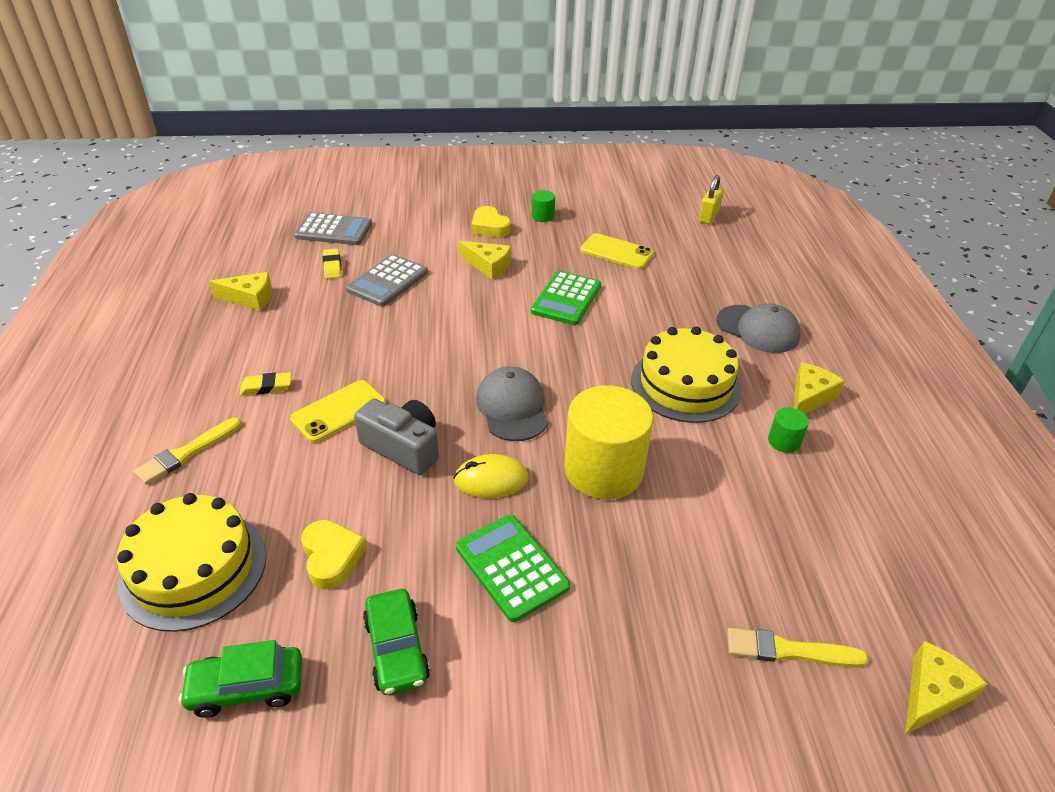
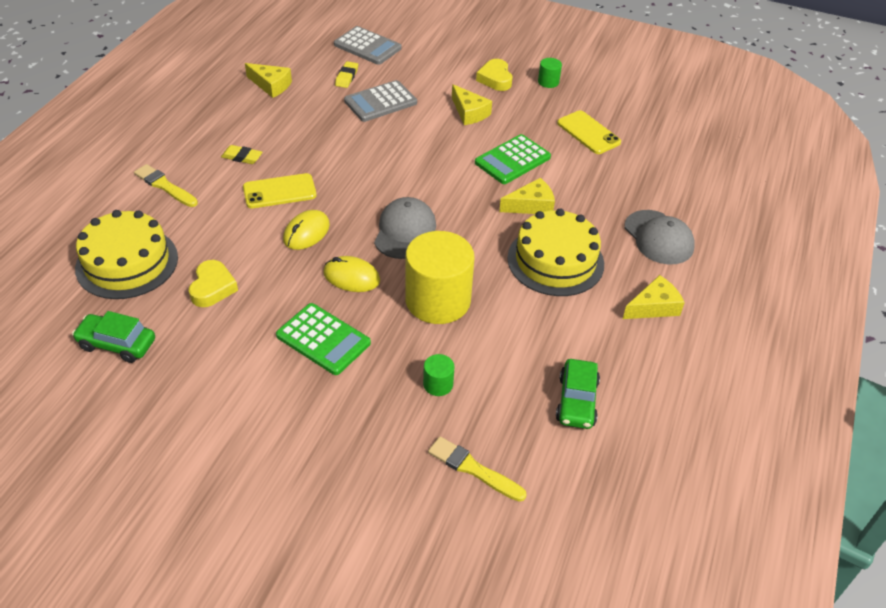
camera: 25 degrees right, 5 degrees up
yellow brush [134,418,241,485] -> yellow brush turned 60 degrees clockwise [134,164,198,207]
grey camera [354,399,439,475] -> yellow mouse [283,210,330,250]
green car [363,589,430,695] -> green car moved to [556,359,600,429]
green calculator [456,514,570,622] -> green calculator turned 135 degrees clockwise [276,303,371,375]
yellow padlock [699,175,724,224] -> none
green cylinder [768,407,809,453] -> green cylinder moved to [423,354,455,396]
yellow cheese [905,641,987,735] -> yellow cheese moved to [499,178,555,214]

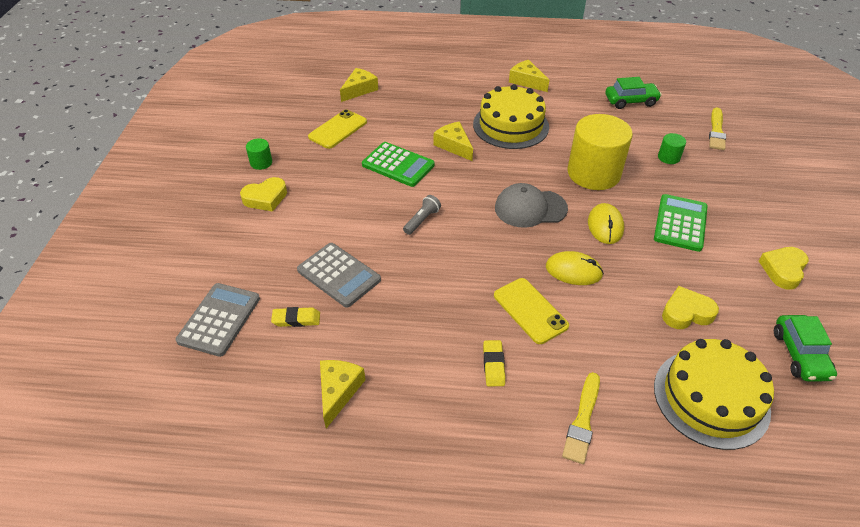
camera: 105 degrees left, 0 degrees up
yellow cheese [452,84,492,125] -> yellow cheese moved to [340,68,378,102]
grey cap [625,210,695,265] -> none
none -> grey flashlight [403,195,441,235]
none -> yellow heart [759,247,809,290]

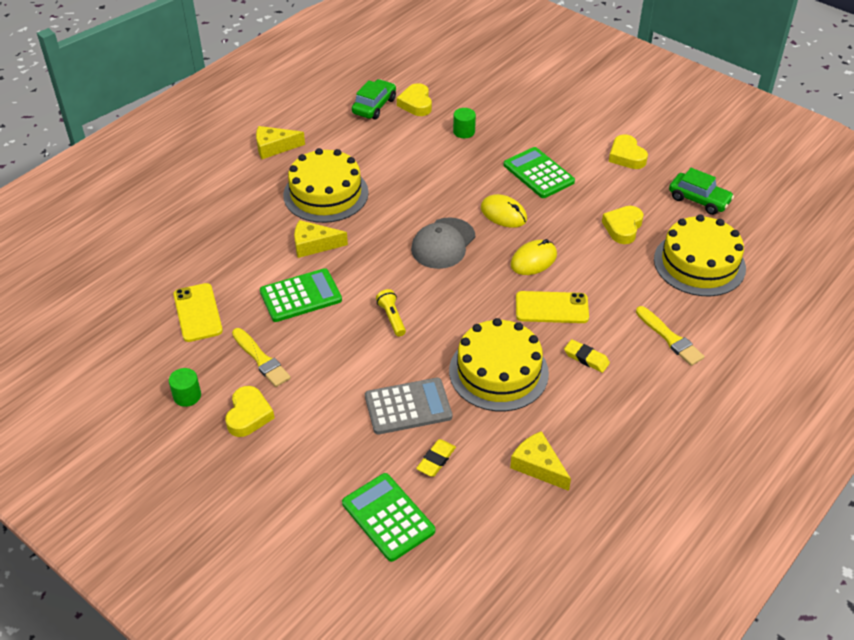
camera: 55 degrees left, 0 degrees up
grey calculator [176,283,260,357] -> green calculator [342,473,435,562]
yellow cheese [340,68,378,102] -> none
grey flashlight [403,195,441,235] -> yellow flashlight [376,289,406,336]
yellow cylinder [568,114,633,190] -> none
yellow brush [709,108,726,150] -> yellow brush moved to [232,328,291,387]
none -> yellow heart [397,83,432,116]
none -> yellow cake [449,318,549,411]

